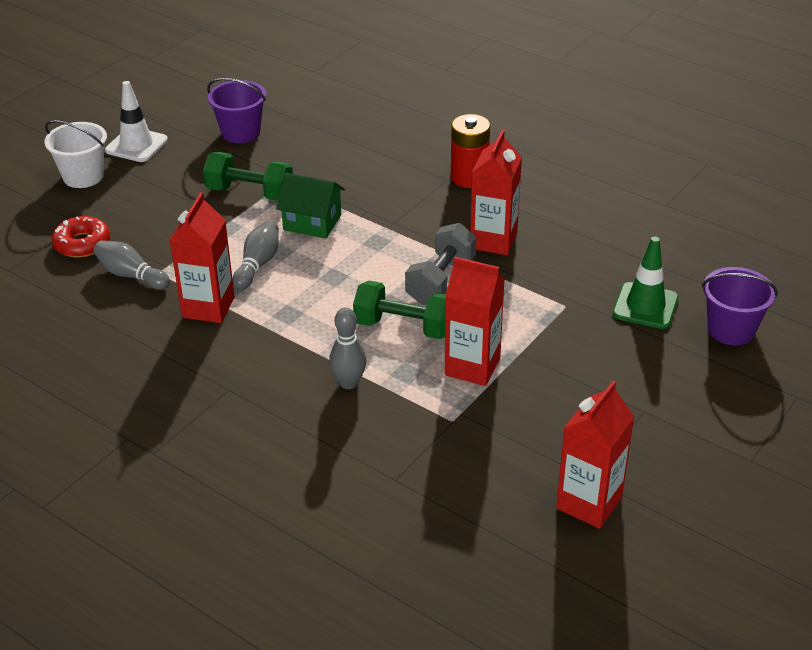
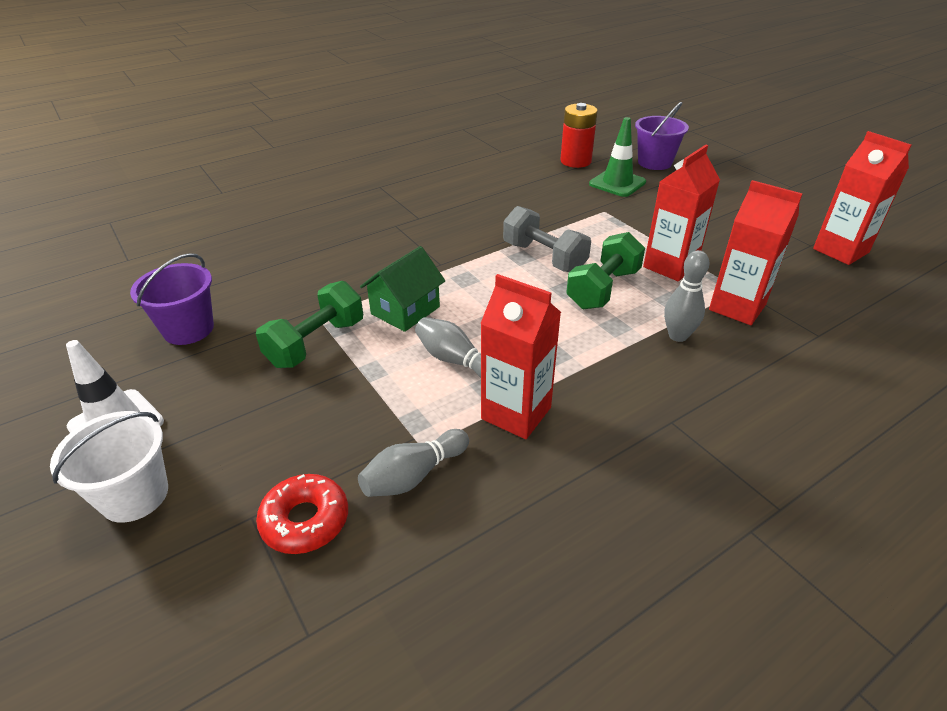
camera: 70 degrees left, 0 degrees up
red battery [451,114,490,188] -> red battery moved to [560,103,598,168]
red carton [470,129,522,255] -> red carton moved to [709,180,803,325]

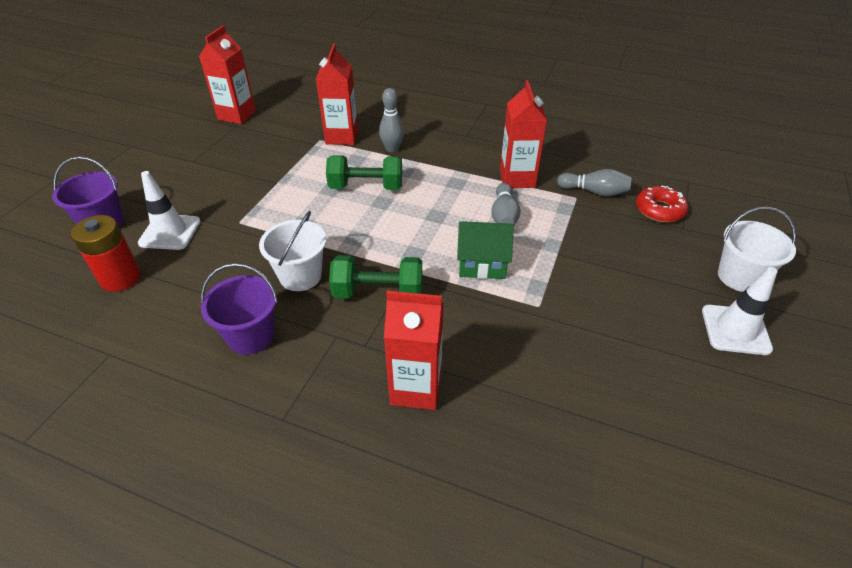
camera: 125 degrees left, 5 degrees up
purple bucket [130,253,214,345] -> purple bucket moved to [201,263,278,355]
green dumbbell [256,281,363,368] -> green dumbbell moved to [329,255,422,299]
grey dumbbell [503,206,591,272] -> none
green traffic cone [589,117,646,197] -> white traffic cone [138,171,201,250]
red carton [643,144,720,281] -> red carton moved to [384,291,444,410]
none -> white bucket [259,211,326,291]

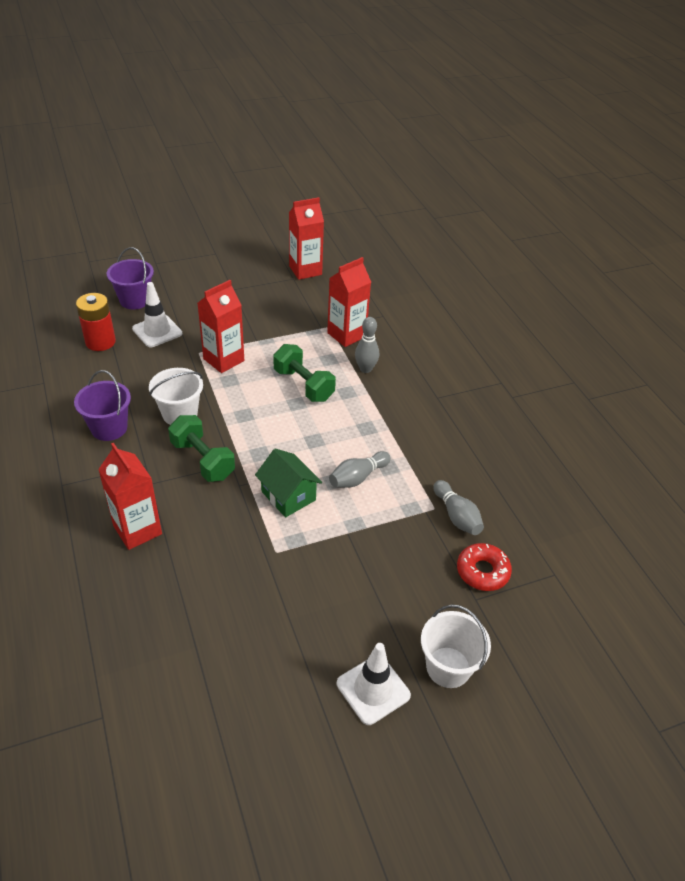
camera: 45 degrees right, 0 degrees up
red carton [500,80,547,188] -> red carton moved to [198,280,244,373]

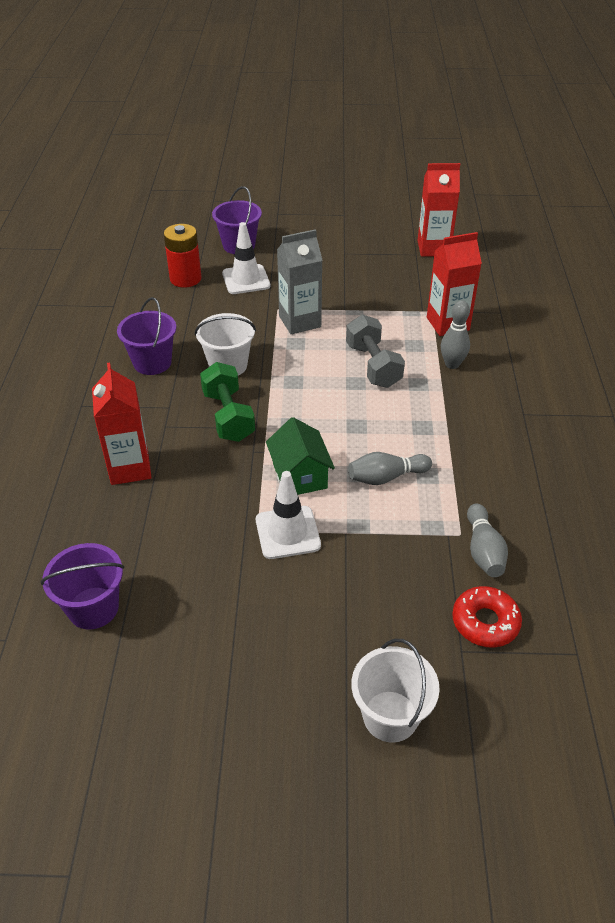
camera: 25 degrees right, 0 degrees up
red carton [198,280,244,373] -> grey carton [277,229,323,334]
green dumbbell [273,344,336,402] -> grey dumbbell [346,314,405,388]
white traffic cone [337,643,411,725] -> white traffic cone moved to [256,471,321,559]
none -> purple bucket [41,543,124,629]

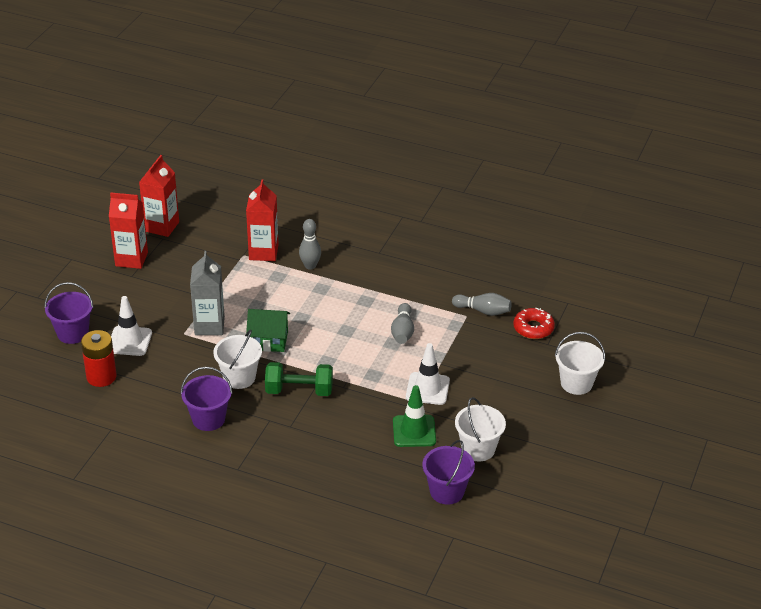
camera: 70 degrees left, 5 degrees down
red carton [92,362,152,485] -> red carton moved to [109,193,148,269]
green house [266,417,335,495] -> green house moved to [246,309,290,352]
grey dumbbell [346,314,405,388] -> none
none -> green traffic cone [393,385,436,447]
none -> white bucket [455,397,506,461]

